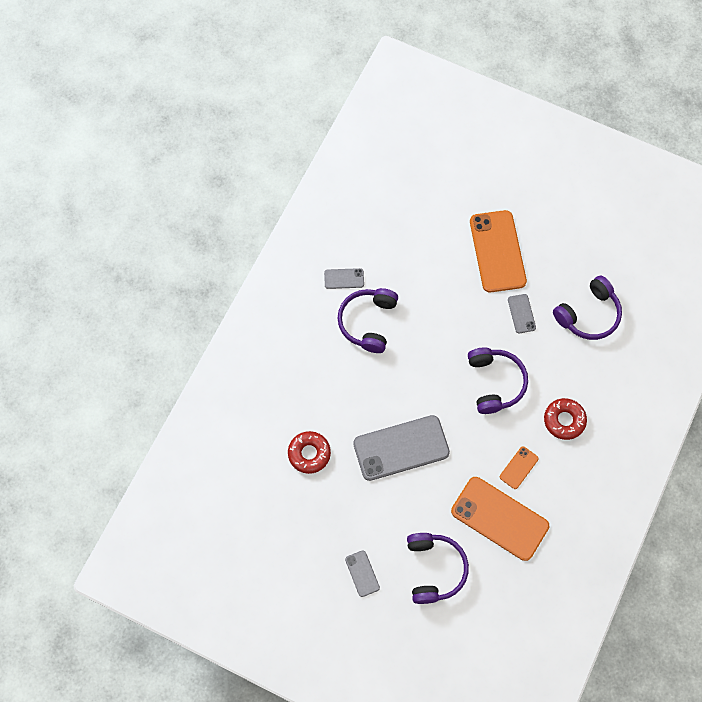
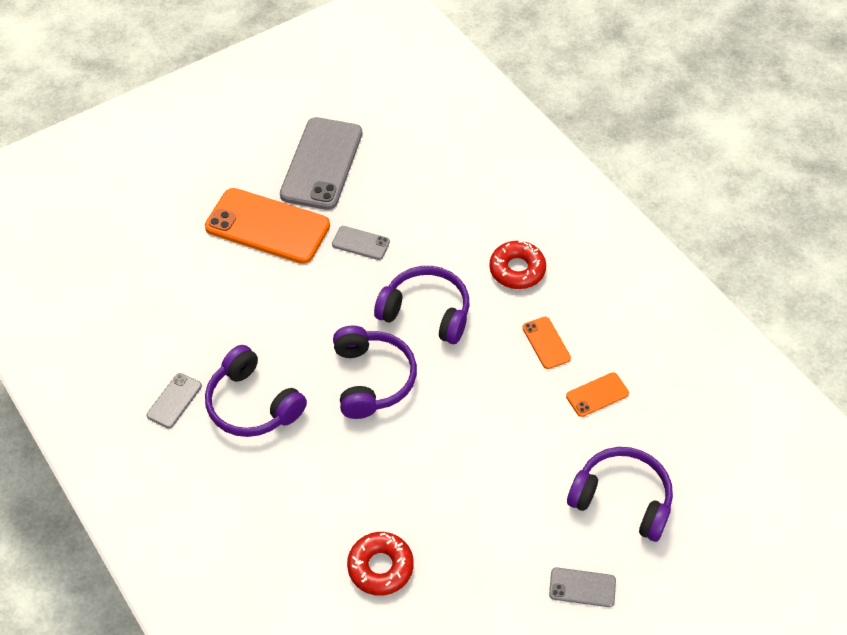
camera: 60 degrees left, 15 degrees down
grey phone [353,415,450,481] -> grey phone moved to [280,117,362,210]
orange phone [451,477,549,561] -> orange phone [566,372,629,417], size x0.46
purple headphones [553,276,622,340] -> purple headphones moved to [333,326,417,419]

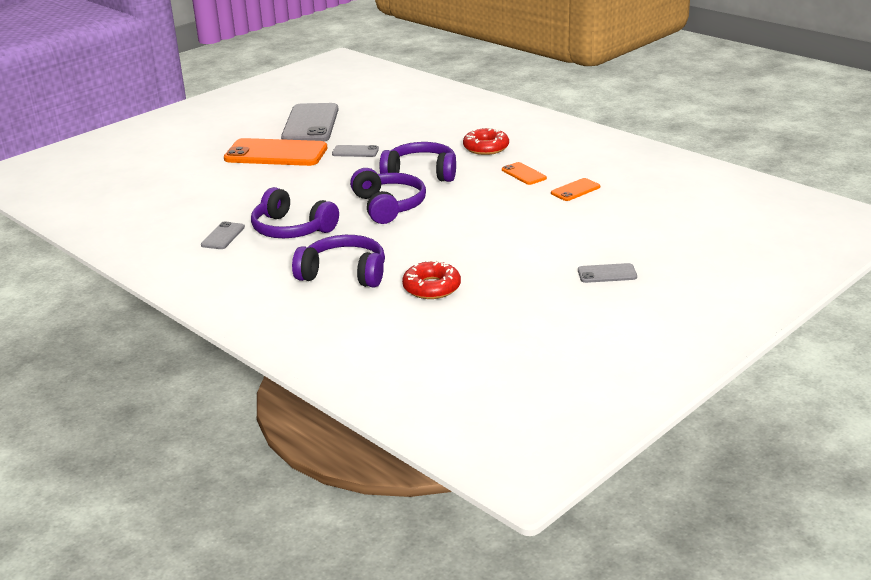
camera: 10 degrees left, 25 degrees down
purple headphones [567,447,673,542] -> purple headphones moved to [292,235,385,288]

